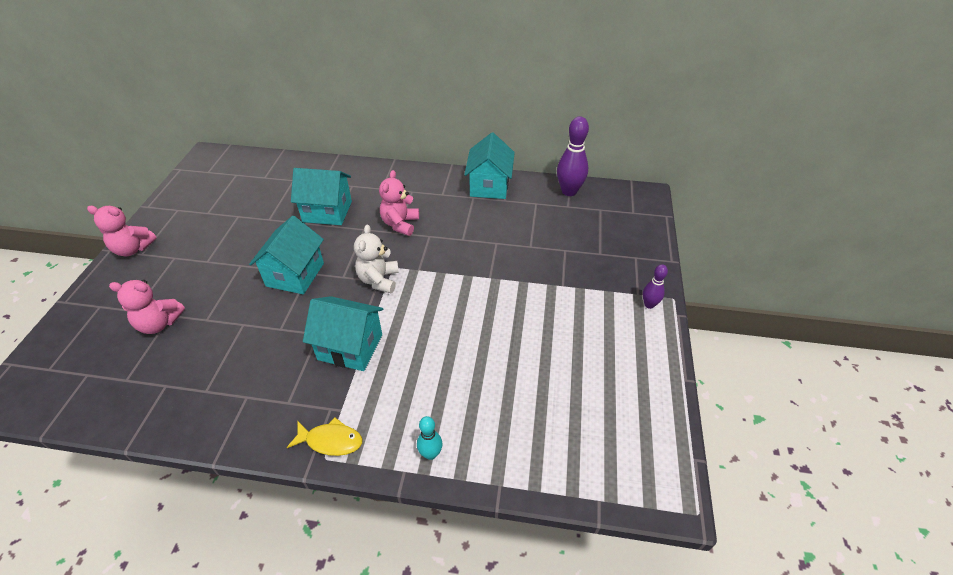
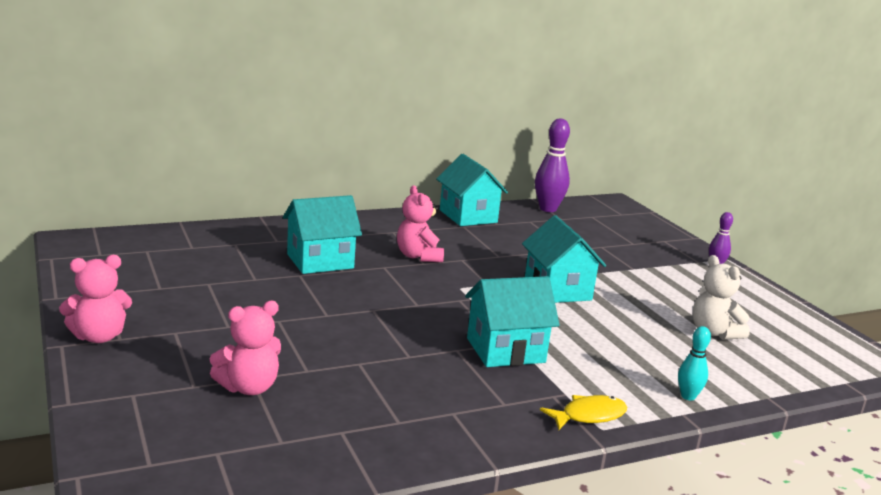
camera: 35 degrees left, 25 degrees down
turquoise house [249,216,324,294] -> turquoise house moved to [522,215,606,303]
white teddy bear [354,225,399,293] -> white teddy bear moved to [693,255,750,340]

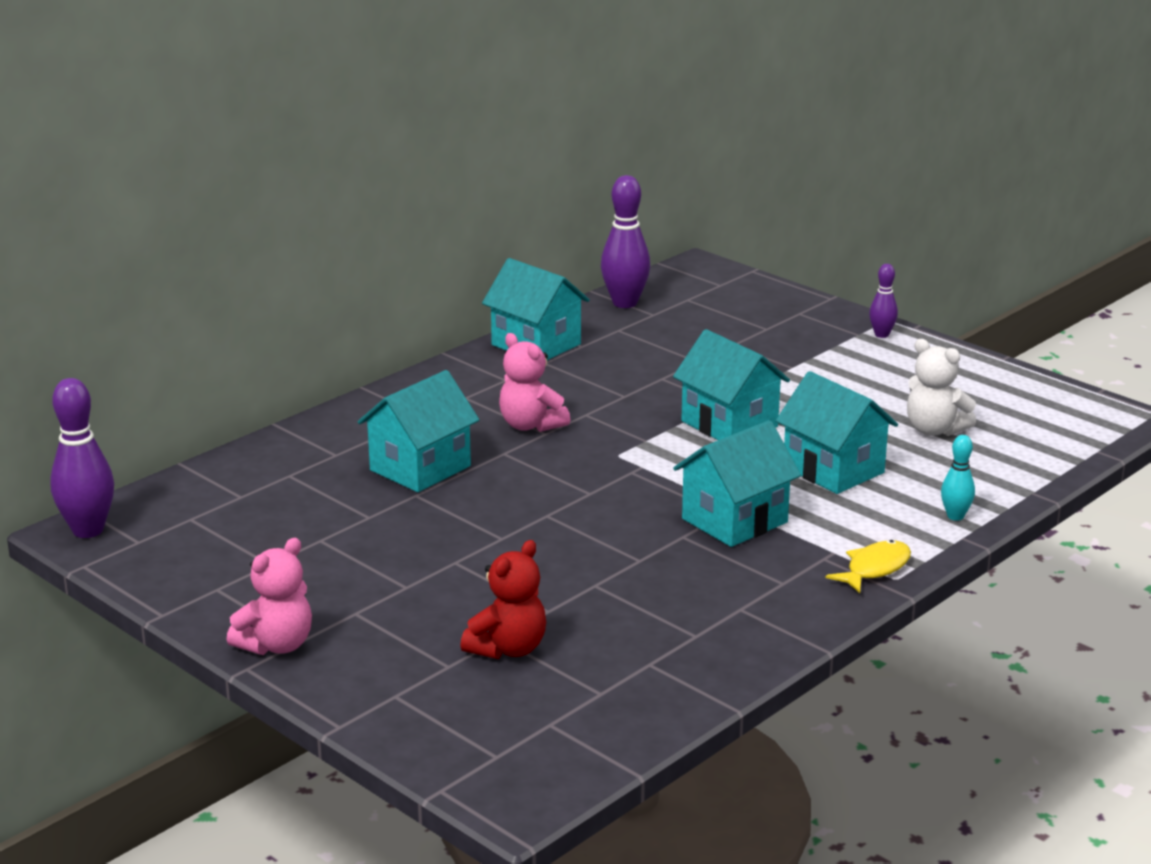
camera: 20 degrees left, 5 degrees up
pink teddy bear [210,301,281,395] -> red teddy bear [460,540,546,659]
none -> purple bowling pin [50,378,114,538]
none -> turquoise house [776,371,898,494]

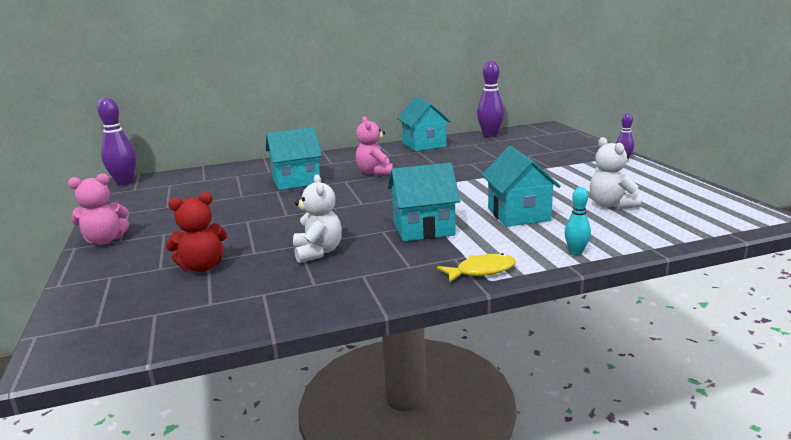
camera: 30 degrees right, 5 degrees down
turquoise house [673,329,790,440] -> none
none -> white teddy bear [293,175,342,263]

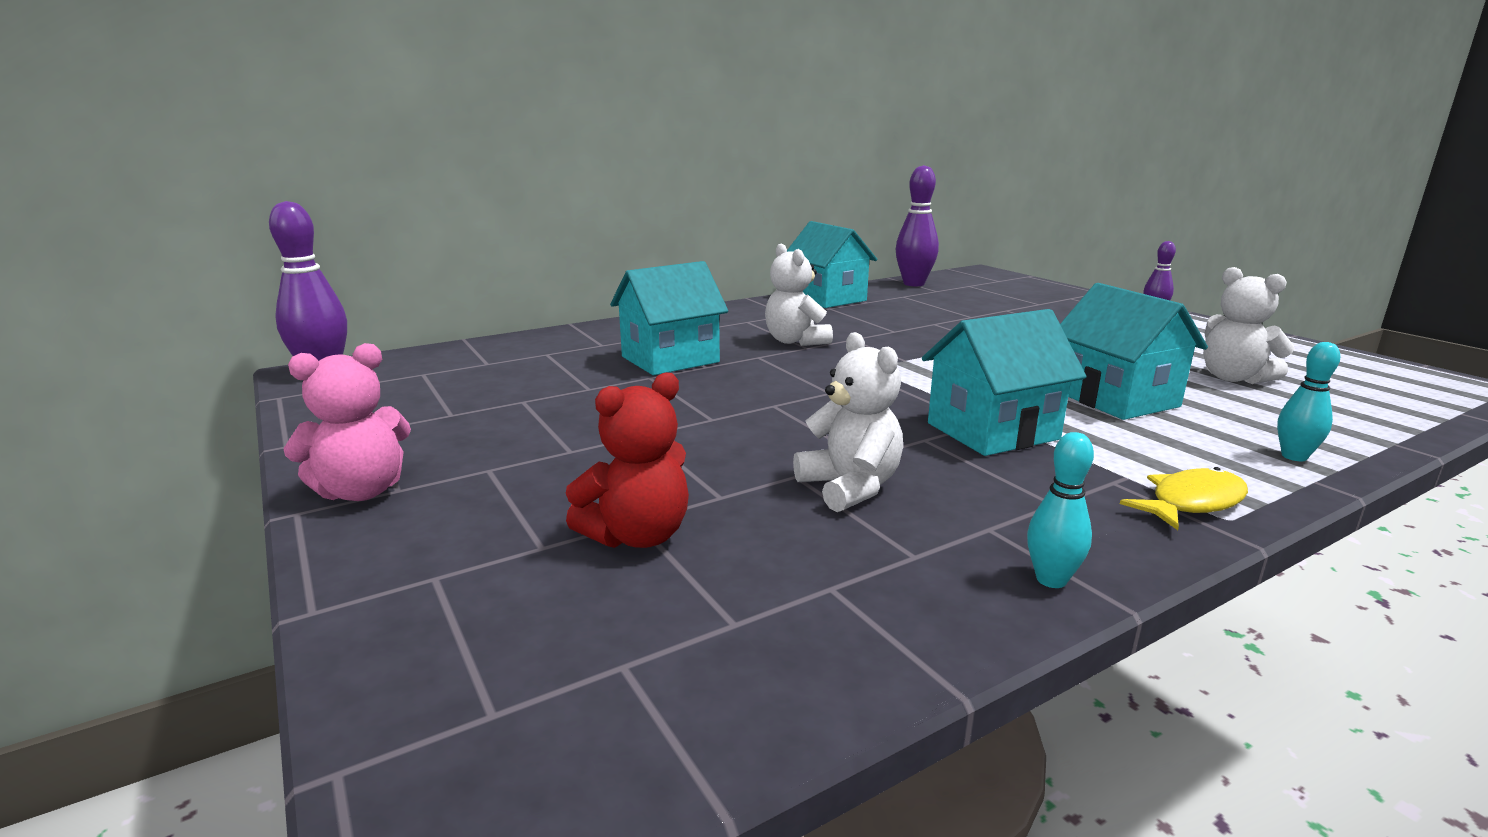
camera: 15 degrees left, 0 degrees up
pink teddy bear [356,116,393,176] -> white teddy bear [765,243,833,346]
none -> turquoise bowling pin [1027,432,1094,588]

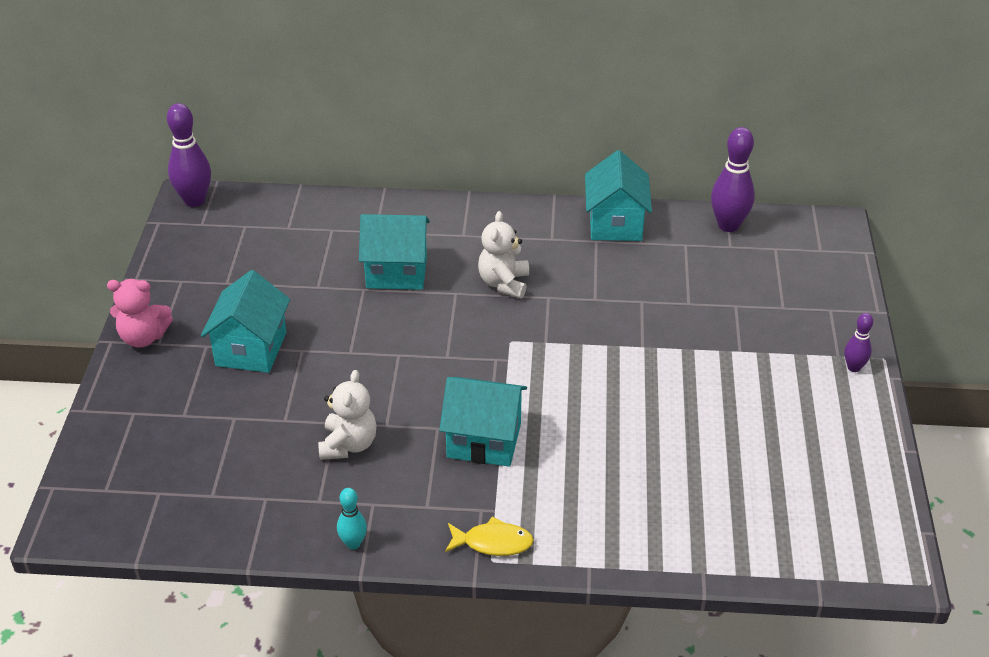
camera: 35 degrees right, 20 degrees up
red teddy bear [566,372,689,548] -> none
turquoise house [1060,283,1208,420] -> turquoise house moved to [201,270,290,373]
white teddy bear [1203,267,1295,384] -> none
turquoise bowling pin [1277,342,1340,461] -> none

